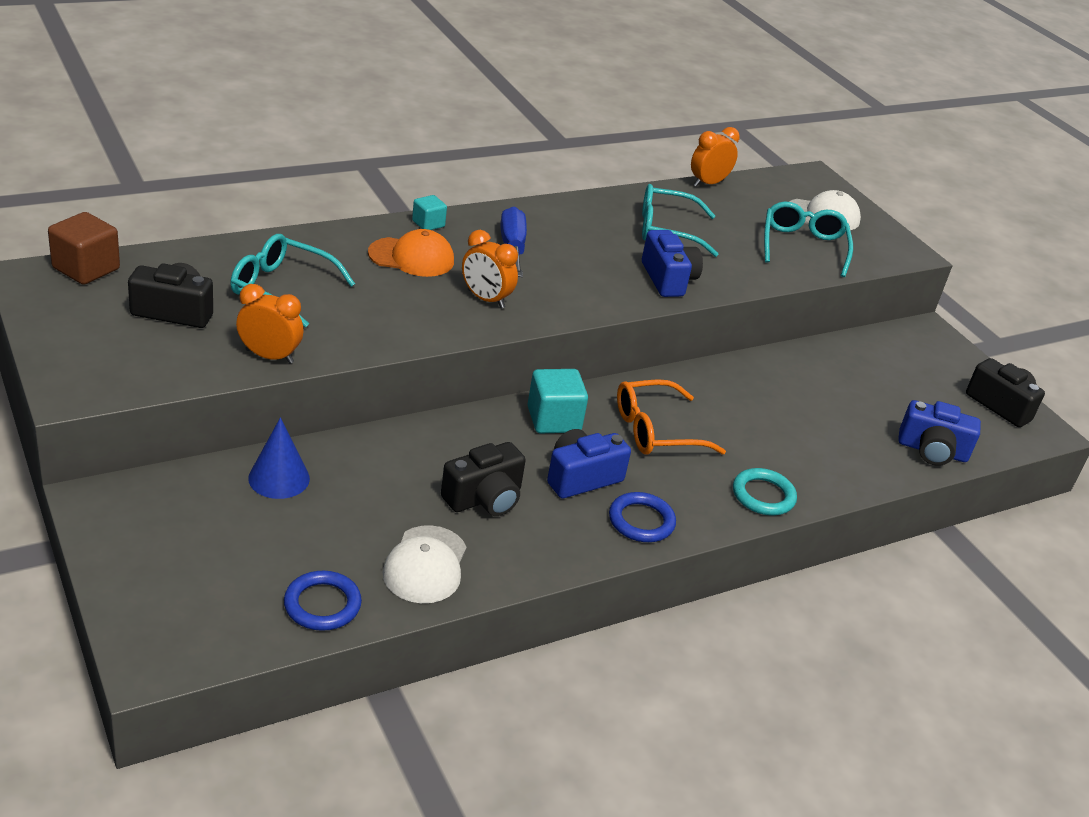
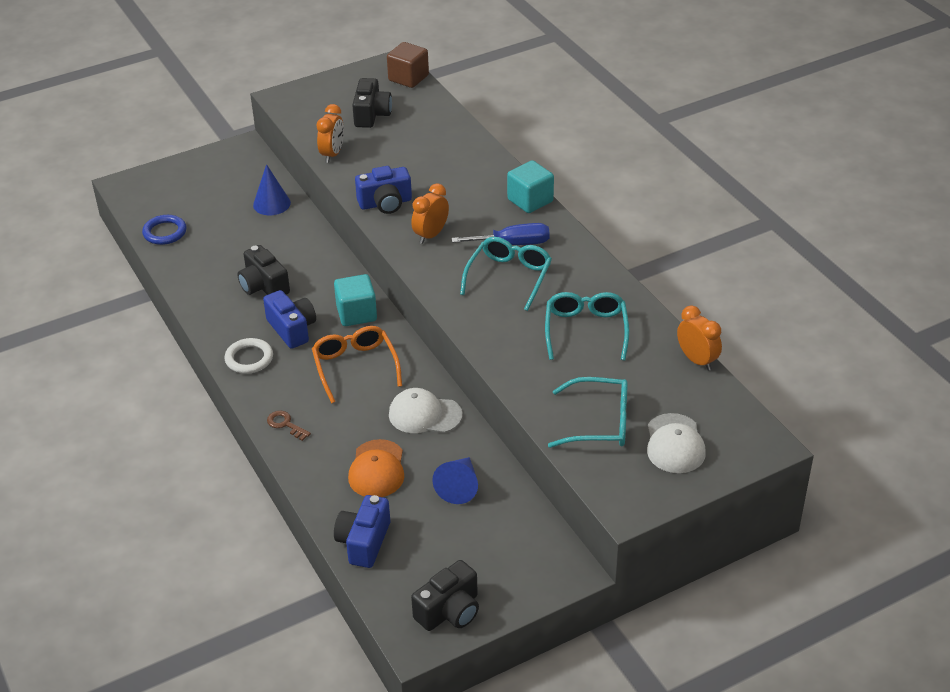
camera: 95 degrees right, 5 degrees up
turquoise glasses [230,234,355,328] -> turquoise glasses moved to [460,237,552,311]
orange cap [368,229,454,277] -> orange cap moved to [348,439,404,497]
white cap [383,525,466,603] -> white cap moved to [389,388,462,433]
turquoise cube [412,195,447,230] -> turquoise cube [507,160,554,213], size x1.71
blue ring [609,492,676,542] -> white ring [225,338,273,374]
blue camera [642,230,703,297] -> blue camera moved to [355,166,412,214]
turquoise ring [733,468,797,515] -> brown key [267,411,311,441]
none -> blue cone [432,457,478,504]

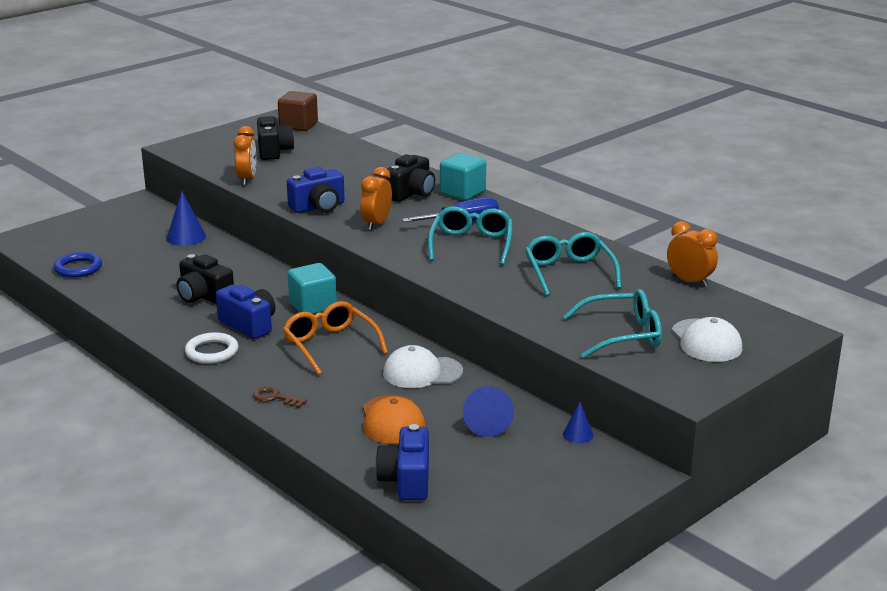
camera: 15 degrees left, 15 degrees down
black camera [411,560,479,631] -> black camera moved to [385,154,435,202]
none -> blue cone [563,402,593,443]

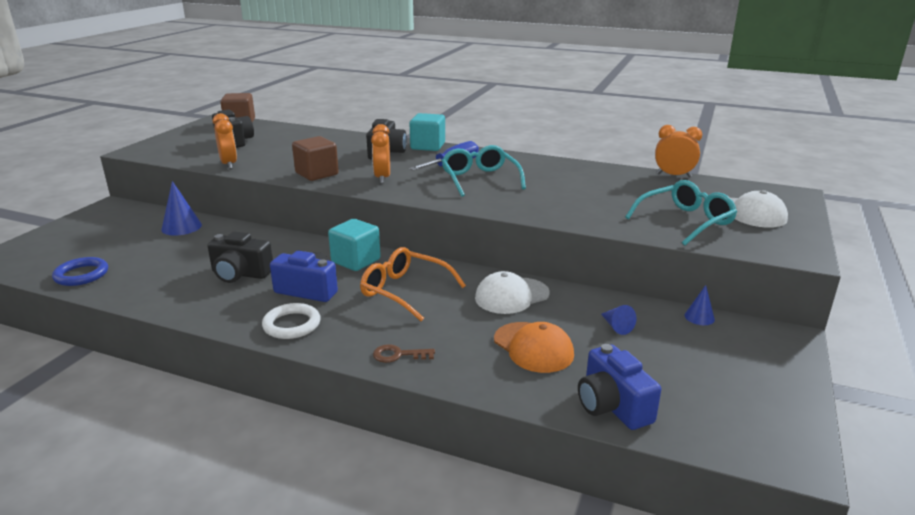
camera: 25 degrees left, 0 degrees up
blue camera [287,167,345,213] -> brown cube [292,136,339,181]
blue cone [463,386,514,437] -> blue cone [601,305,637,335], size x0.59
turquoise glasses [525,232,621,296] -> none

